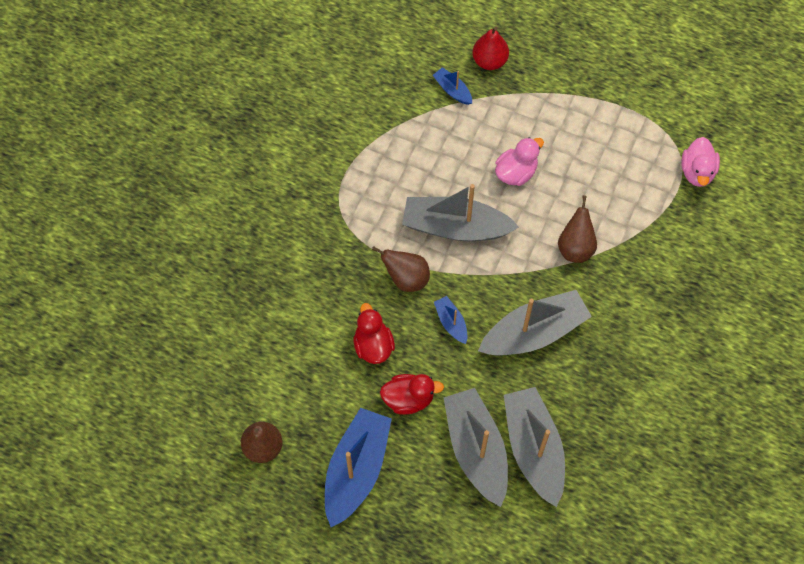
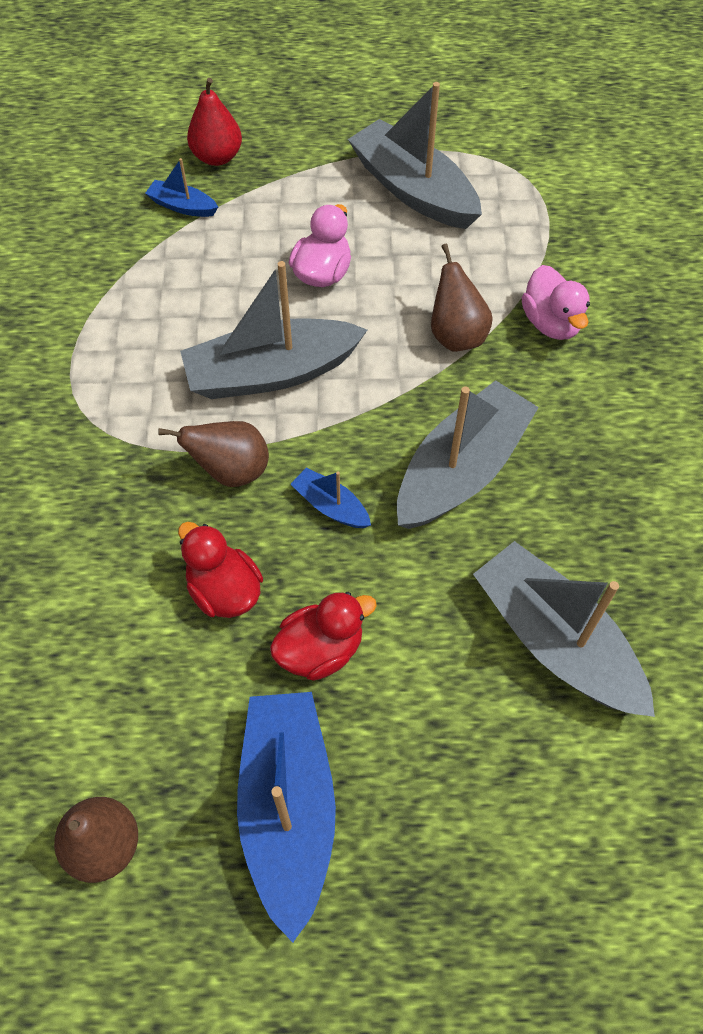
camera: 25 degrees left, 5 degrees down
grey boat [443,388,508,507] -> grey boat moved to [348,82,482,229]
pink duck [681,137,720,187] -> pink duck moved to [522,265,590,340]

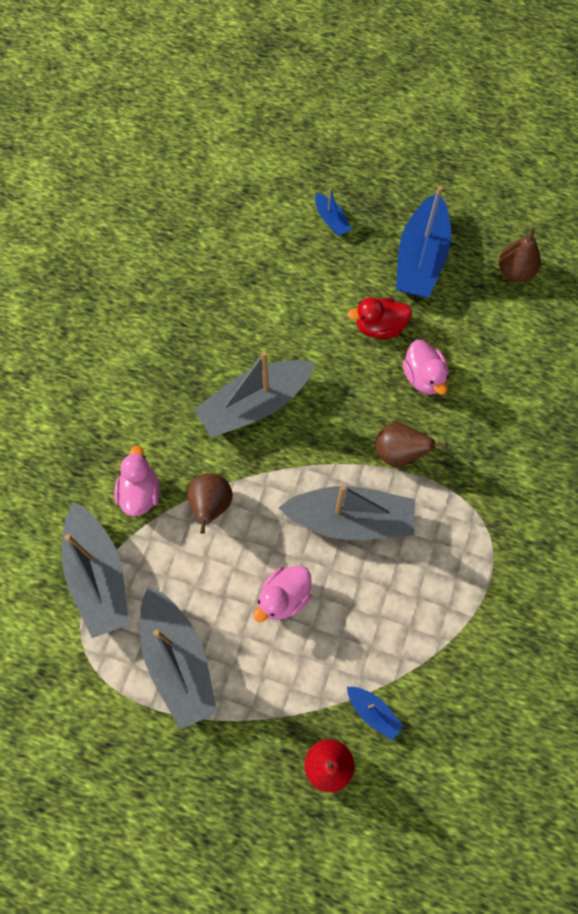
camera: 160 degrees left, 10 degrees up
red duck [178,522,263,618] -> pink duck [402,340,449,395]
blue boat [291,468,371,528] -> blue boat moved to [315,188,352,236]
grey boat [473,541,655,717] -> grey boat moved to [62,502,129,638]

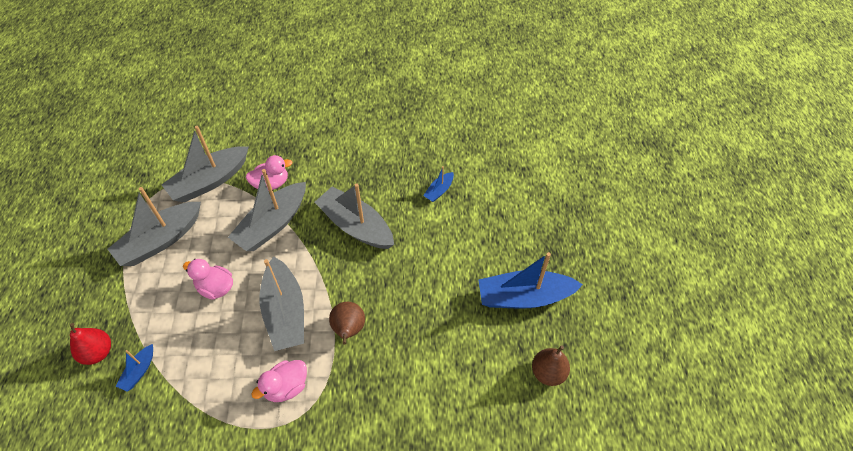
camera: 70 degrees right, 15 degrees down
brown pear [187,473,233,534] -> grey boat [228,169,306,251]
blue boat [315,188,352,236] -> blue boat moved to [423,166,454,202]
red duck [348,297,412,339] -> none
pink duck [402,340,449,395] -> pink duck moved to [251,360,307,402]

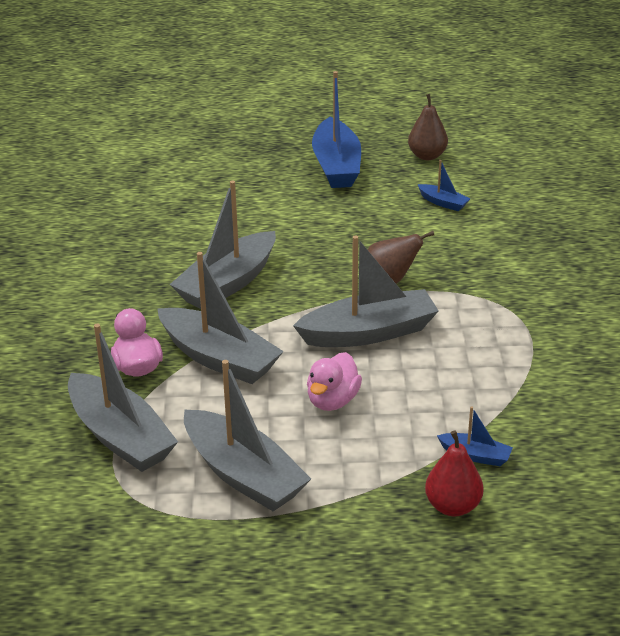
camera: 90 degrees left, 20 degrees down
pink duck [251,360,307,402] -> none
blue boat [423,166,454,202] -> blue boat moved to [417,160,470,211]

